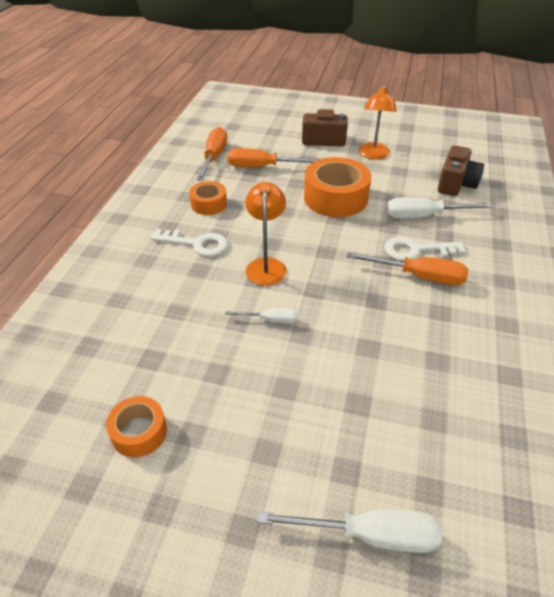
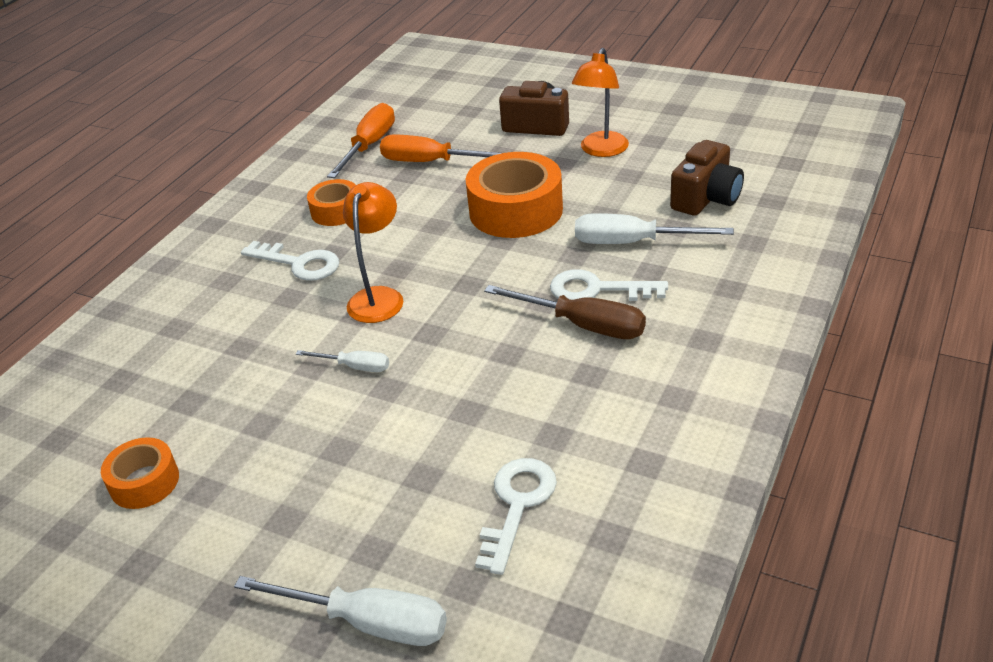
camera: 15 degrees right, 5 degrees down
orange screwdriver [346,252,469,285] -> brown screwdriver [484,285,646,339]
none -> white key [475,458,557,575]

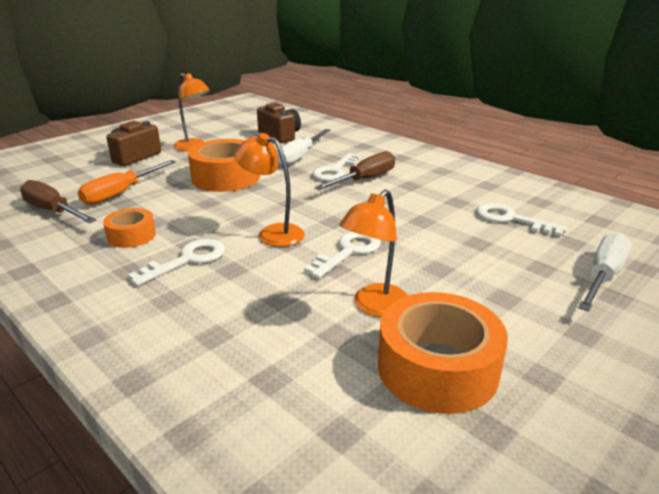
camera: 75 degrees left, 10 degrees down
orange tape [101,437,179,509] -> orange tape [378,292,508,414], size x1.80
white screwdriver [296,350,389,372] -> white key [304,232,381,278]
orange screwdriver [327,103,395,178] -> brown screwdriver [20,180,97,223]
none -> orange lamp [339,189,408,317]

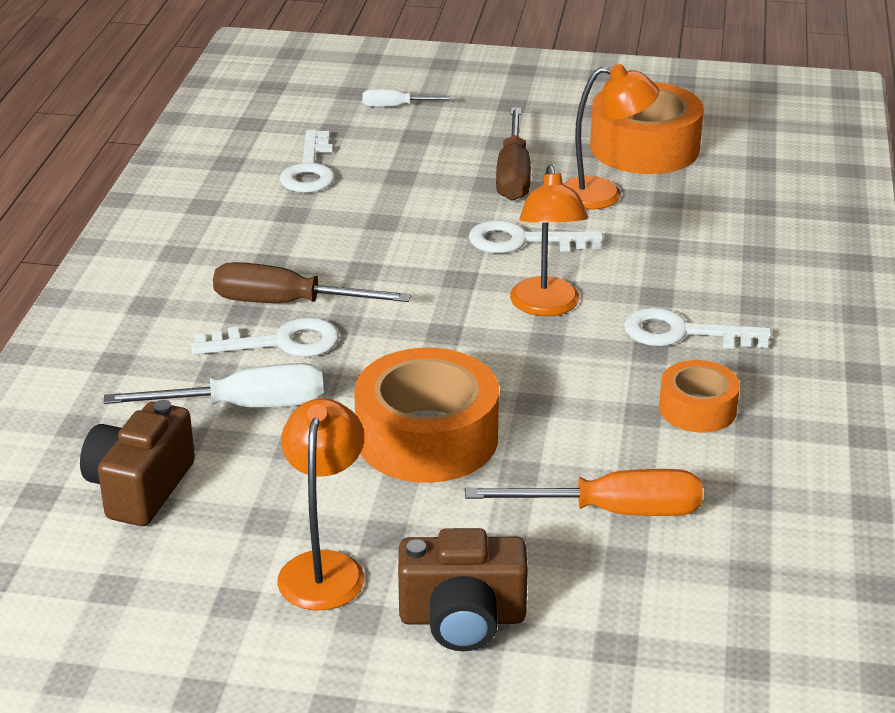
camera: 125 degrees left, 5 degrees up
brown screwdriver [20,180,97,223] -> brown screwdriver moved to [496,107,531,201]
white screwdriver [578,232,632,312] -> white screwdriver [362,89,455,107], size x0.56

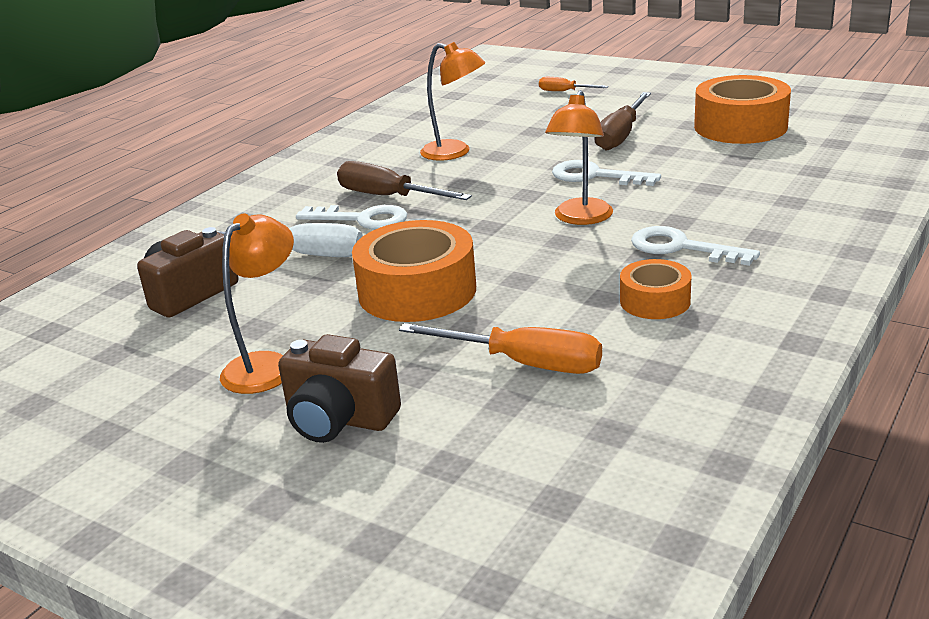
camera: 25 degrees right, 5 degrees down
white key [280,130,335,193] -> none
white screwdriver [362,89,455,107] -> orange screwdriver [539,77,608,91]
orange lamp [563,64,660,210] -> orange lamp moved to [420,42,485,161]

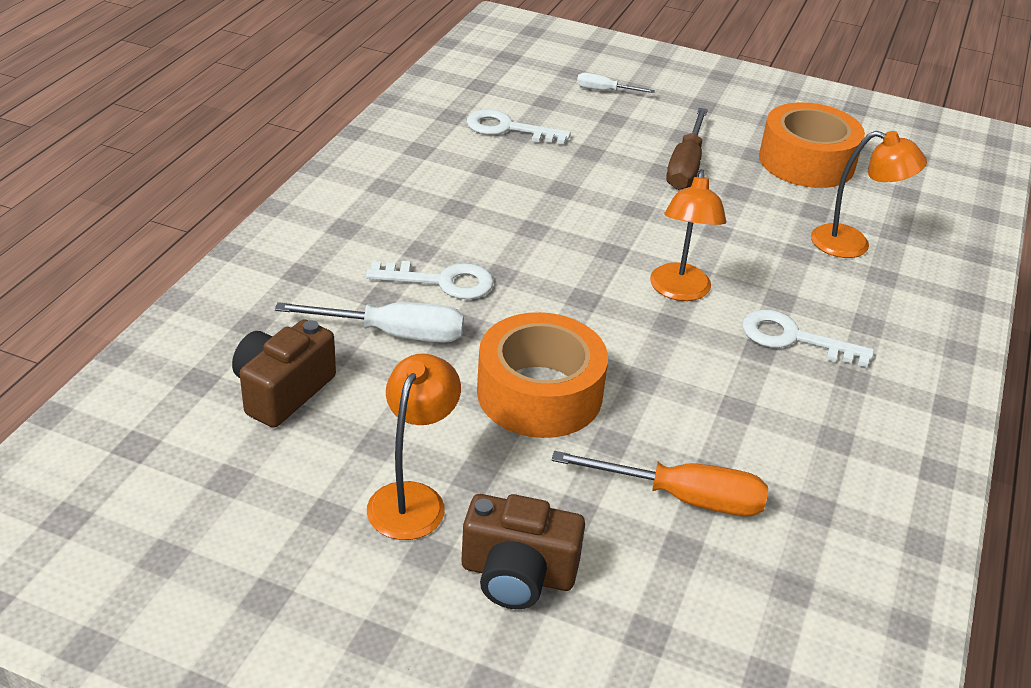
camera: 15 degrees left, 10 degrees up
brown screwdriver [337,161,472,200] -> none
orange lamp [420,42,485,161] -> orange lamp moved to [811,131,927,258]
orange screwdriver [539,77,608,91] -> white screwdriver [577,73,655,93]
white key [552,160,661,186] -> white key moved to [467,109,571,144]
orange tape [620,259,692,319] -> none

